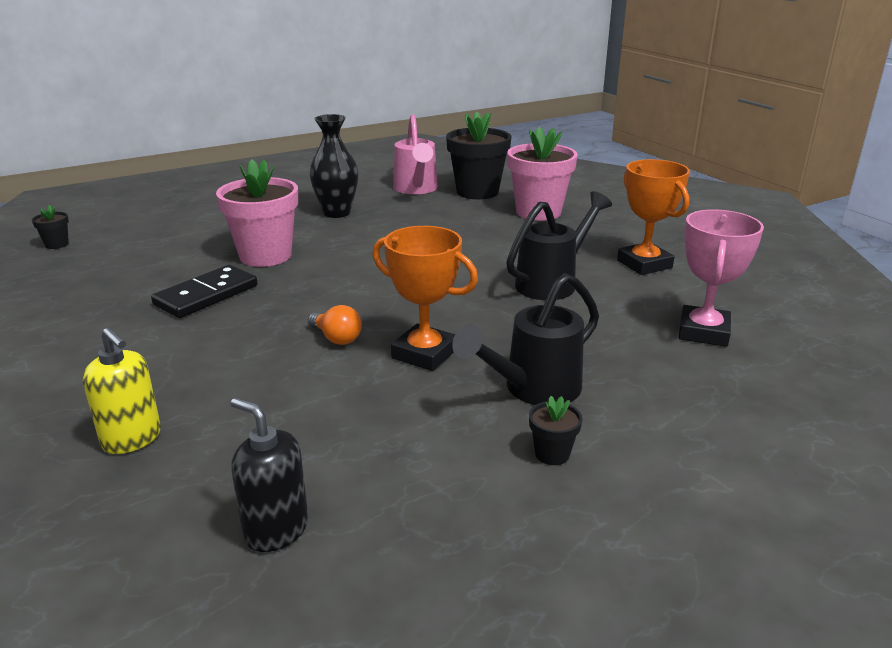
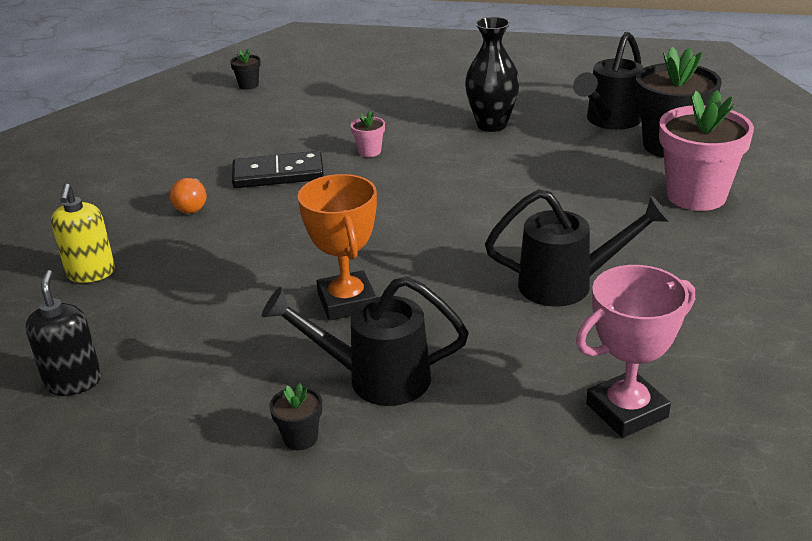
camera: 45 degrees right, 5 degrees up
pink flower pot [216,159,298,267] -> pink flower pot [351,111,385,157], size x0.43
orange light bulb [308,305,362,345] -> orange light bulb moved to [170,178,206,214]
pink watering can [393,114,438,194] -> black watering can [573,32,643,130]
orange trophy [617,159,690,275] -> none

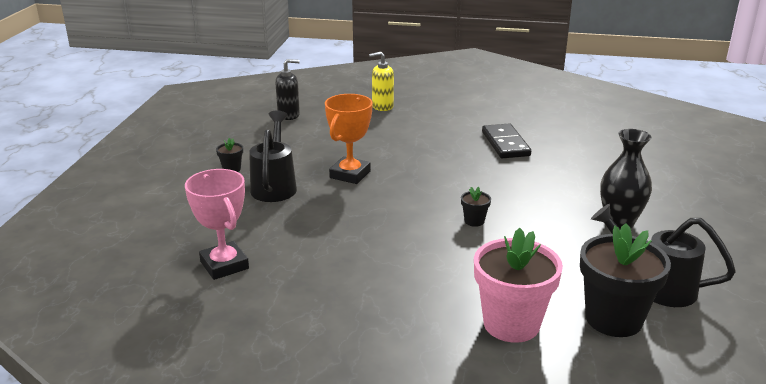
camera: 85 degrees right, 5 degrees down
orange light bulb [170,178,206,214] -> none
black flower pot [230,49,261,90] -> black flower pot moved to [461,187,491,227]
orange trophy [298,174,377,321] -> orange trophy turned 45 degrees counterclockwise [325,94,373,184]
pink flower pot [351,111,385,157] -> none
black watering can [485,189,670,307] -> none

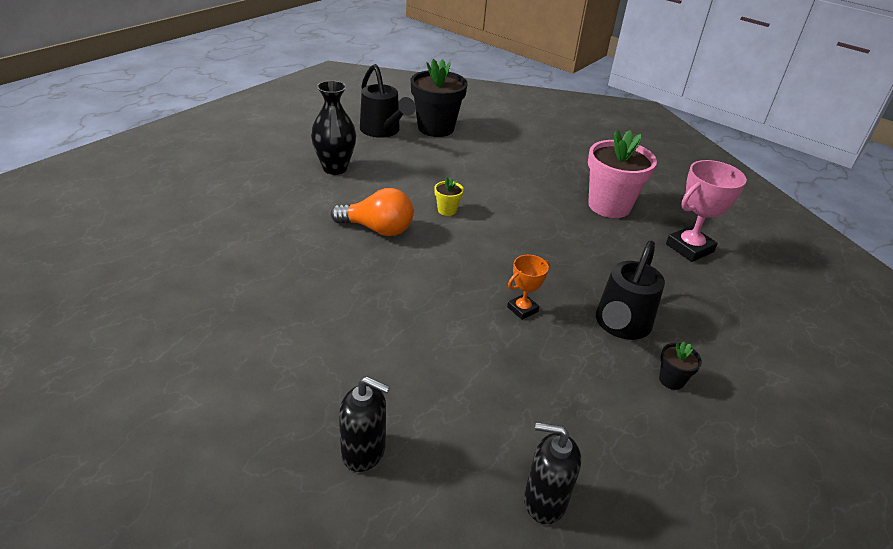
camera: 155 degrees left, 10 degrees up
pink trophy [185,169,249,280] -> pink trophy turned 60 degrees clockwise [666,160,747,262]
orange trophy [325,94,373,184] -> orange trophy [507,255,550,320], size x0.57
yellow soap dispenser [369,52,394,111] -> black soap dispenser [339,376,390,472]
black flower pot [461,187,491,227] -> yellow flower pot [434,177,464,216]
pink flower pot [474,228,563,343] -> pink flower pot moved to [588,130,657,218]
black domino [482,124,531,158] -> none
none -> orange light bulb [331,188,414,236]

